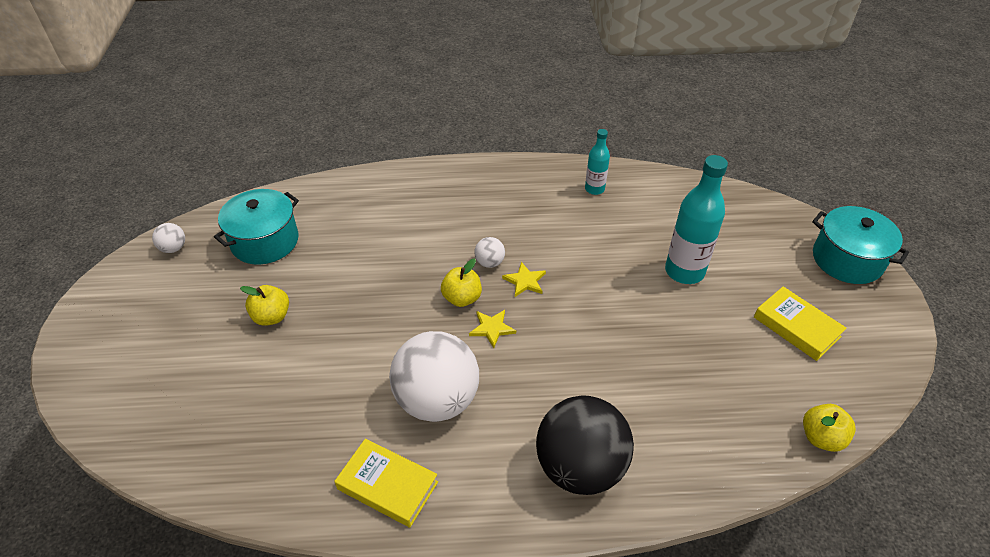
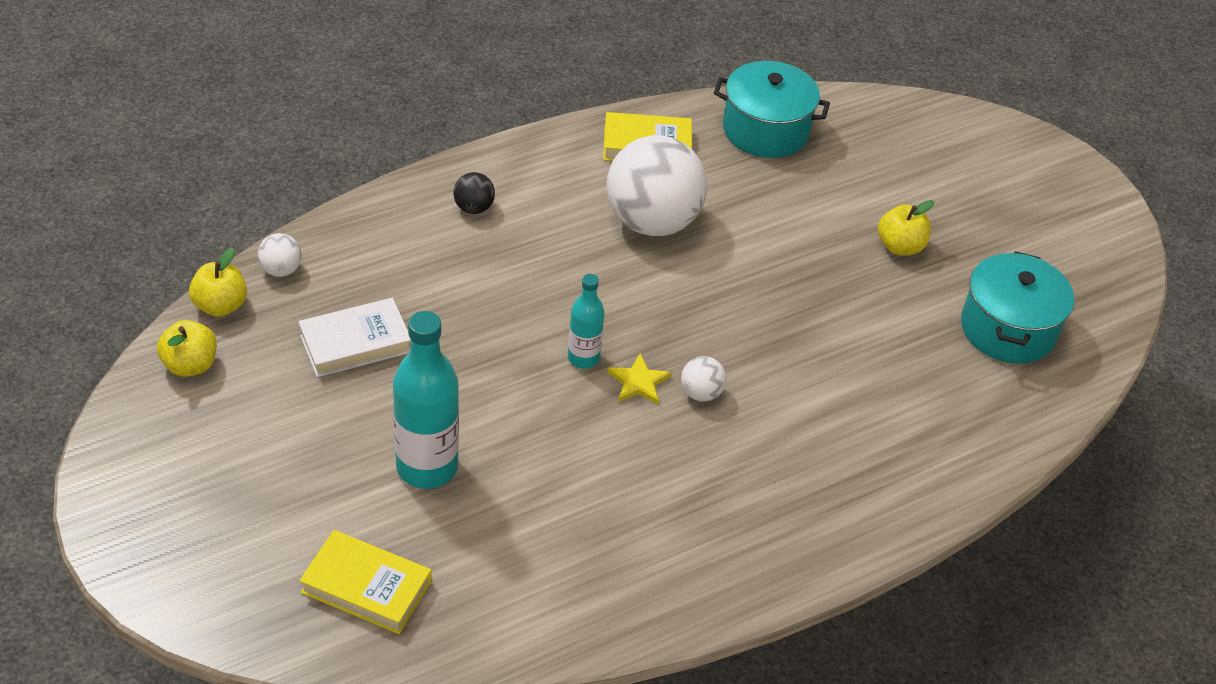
camera: 150 degrees right, 0 degrees up
white ball [152,223,185,253] -> white ball moved to [257,233,302,277]
yellow apple [441,259,482,307] -> yellow apple moved to [157,320,217,377]
yellow star [469,310,516,348] -> none
black ball [536,396,634,495] -> black ball [453,172,495,214], size x0.42
turquoise bottle [585,129,610,195] -> turquoise bottle moved to [568,274,604,369]
yellow book [754,286,847,361] -> yellow book moved to [299,530,431,634]
turquoise pot [812,206,909,284] -> turquoise pot moved to [714,61,830,158]
none -> white book [298,298,411,377]

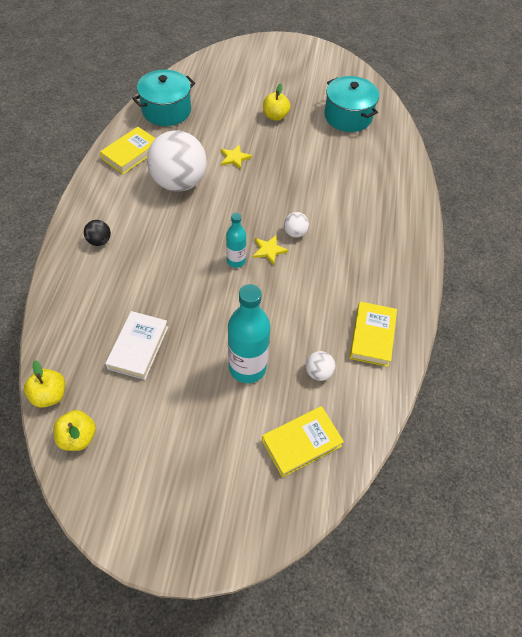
camera: 50 degrees left, 10 degrees up
white ball [257,233,302,277] -> white ball moved to [306,351,335,381]
none -> yellow star [221,145,252,169]
none -> yellow book [349,302,397,367]

